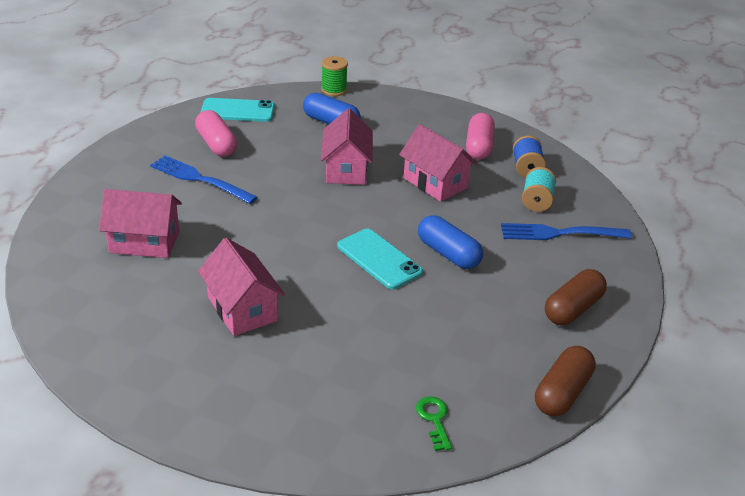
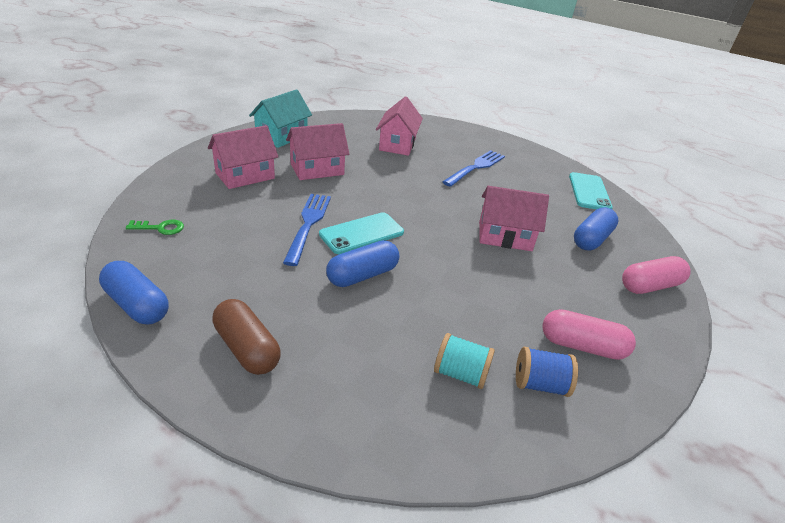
camera: 95 degrees right, 0 degrees up
pink capsule [195,110,237,157] -> pink capsule moved to [622,256,691,294]
green spool [321,56,348,96] -> none
pink house [399,124,477,202] -> pink house moved to [208,125,278,189]
blue fork [501,223,632,240] -> blue fork moved to [283,194,331,266]
brown capsule [535,346,596,417] -> blue capsule [99,261,169,325]
none -> turquoise house [249,89,312,148]

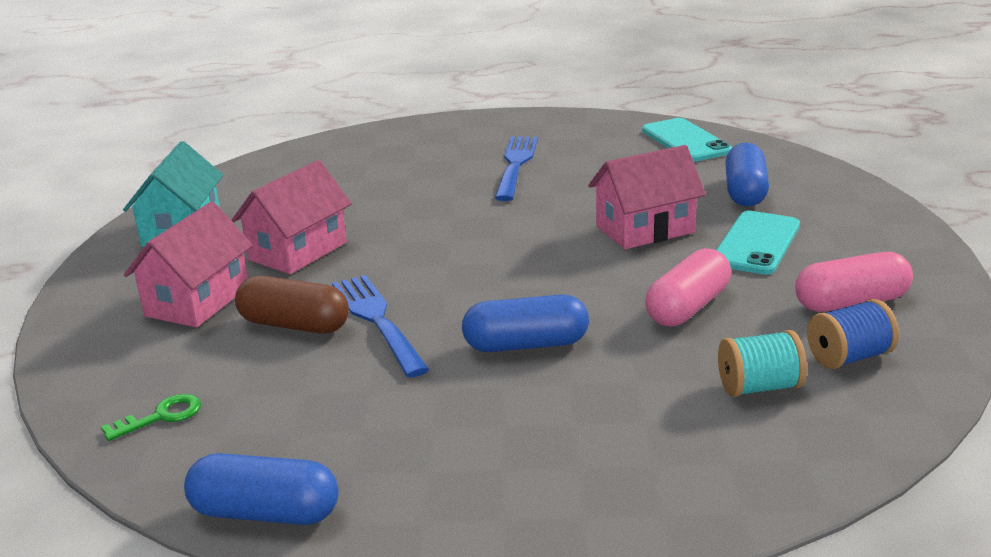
camera: 25 degrees left, 10 degrees down
brown capsule [212,299,281,375] -> brown capsule moved to [235,276,349,334]
turquoise phone [319,212,404,254] -> turquoise phone moved to [716,211,800,275]
blue capsule [326,240,400,287] -> blue capsule turned 60 degrees clockwise [462,295,589,352]
pink house [376,96,423,156] -> none
pink capsule [622,256,691,294] -> pink capsule moved to [645,248,731,326]

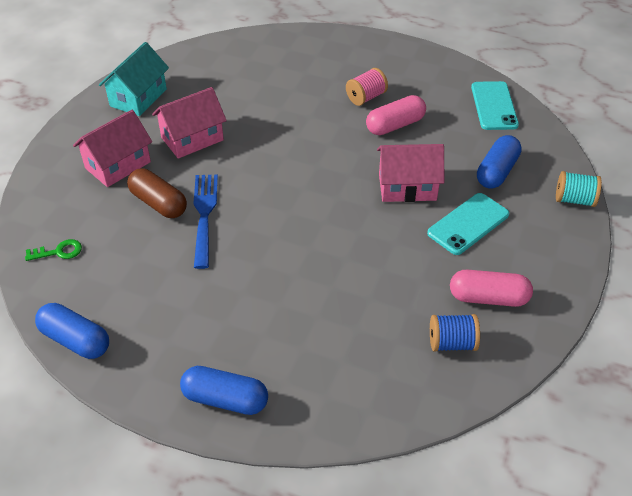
camera: 20 degrees right, 20 degrees up
blue capsule [462,295,589,352] -> blue capsule moved to [180,366,268,415]
blue fork [495,136,538,201] -> pink spool [346,68,388,106]
pink capsule [645,248,731,326] -> pink capsule moved to [366,95,426,135]
turquoise spool [718,330,807,397] -> turquoise spool moved to [556,171,602,207]

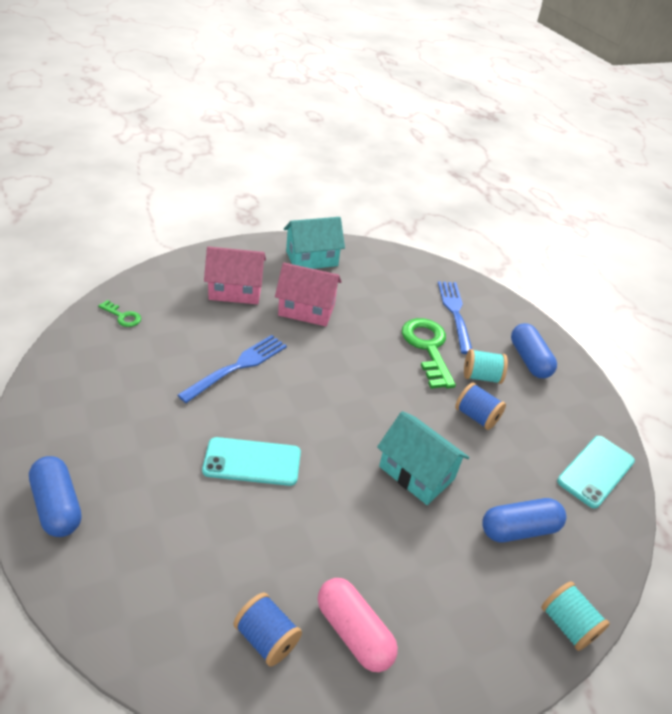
camera: 40 degrees right, 5 degrees down
blue capsule [35,303,109,359] -> blue capsule moved to [511,323,557,378]
brown capsule [127,168,187,218] -> none
pink spool [346,68,388,106] -> turquoise spool [464,349,508,384]
pink capsule [366,95,426,135] -> blue spool [455,383,506,430]
pink house [377,144,445,202] -> turquoise house [377,411,469,505]
turquoise phone [427,193,509,255] -> turquoise phone moved to [202,437,301,486]
none -> green key [402,318,456,389]
none -> blue fork [438,281,472,354]

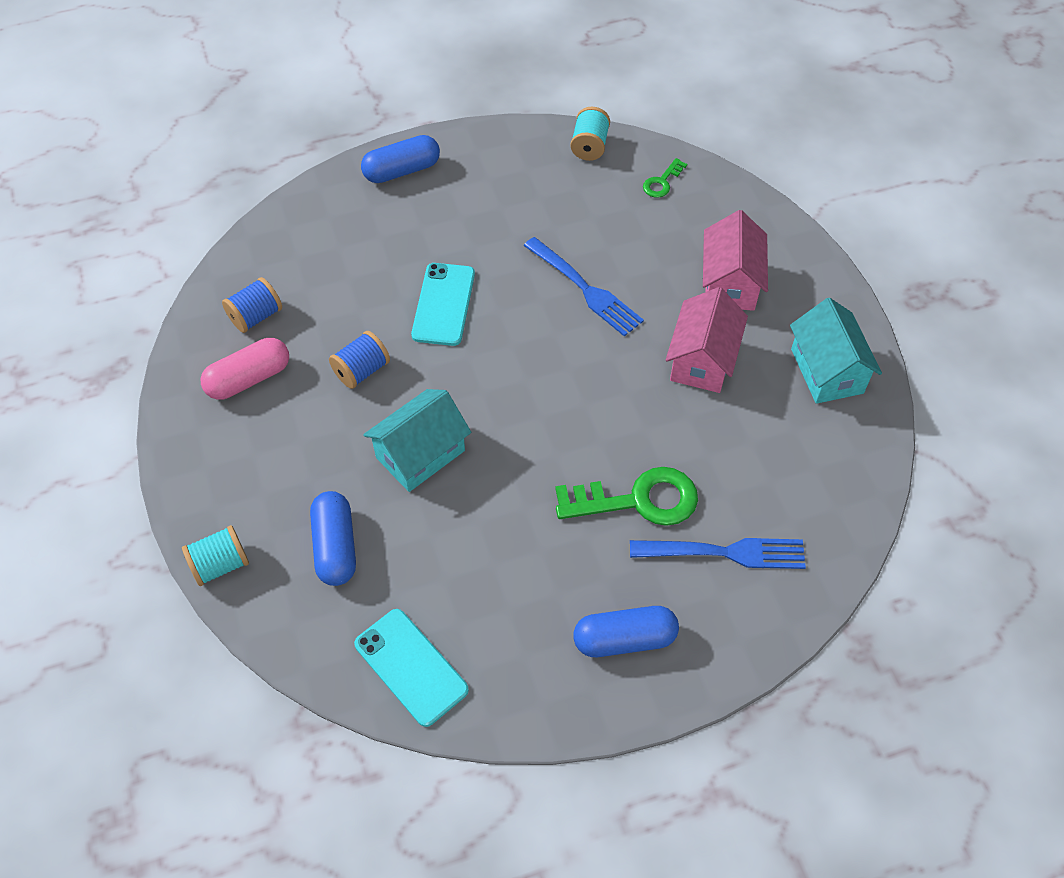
camera: 100 degrees right, 15 degrees up
blue spool [455,383,506,430] -> blue spool moved to [329,331,390,389]
turquoise spool [464,349,508,384] -> turquoise spool moved to [570,107,610,161]

